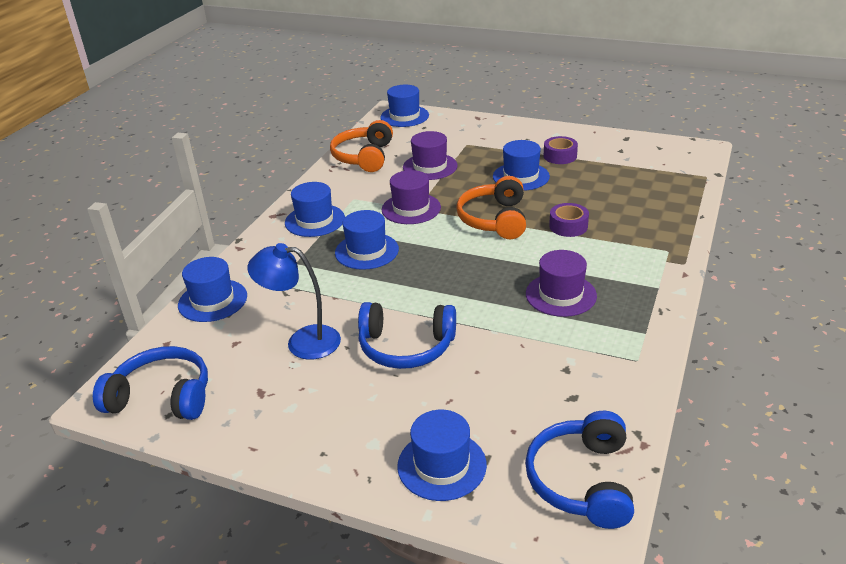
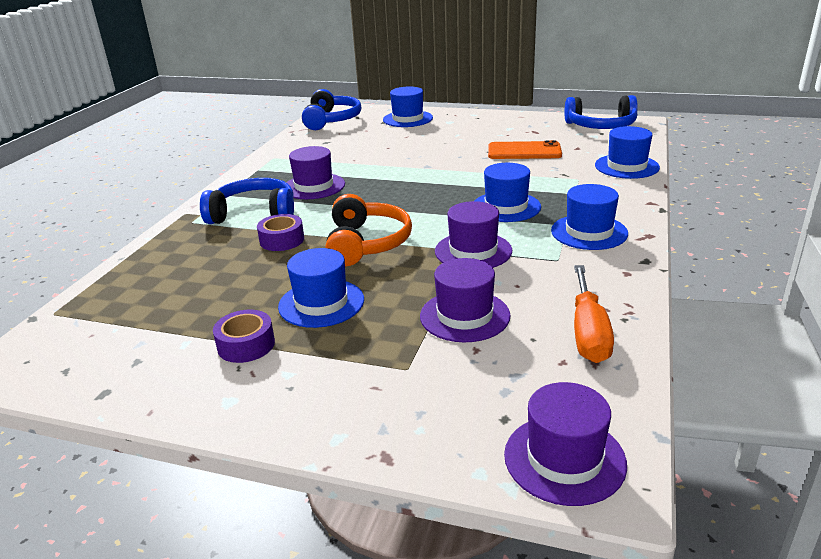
camera: 175 degrees right, 5 degrees down
blue lamp [247,243,341,360] -> orange phone [488,140,562,159]
orange headphones [330,120,393,172] -> orange screwdriver [574,265,614,363]
blue headphones [358,302,456,369] -> blue headphones moved to [200,178,294,224]
blue hat [380,85,429,127] -> purple hat [504,382,627,506]

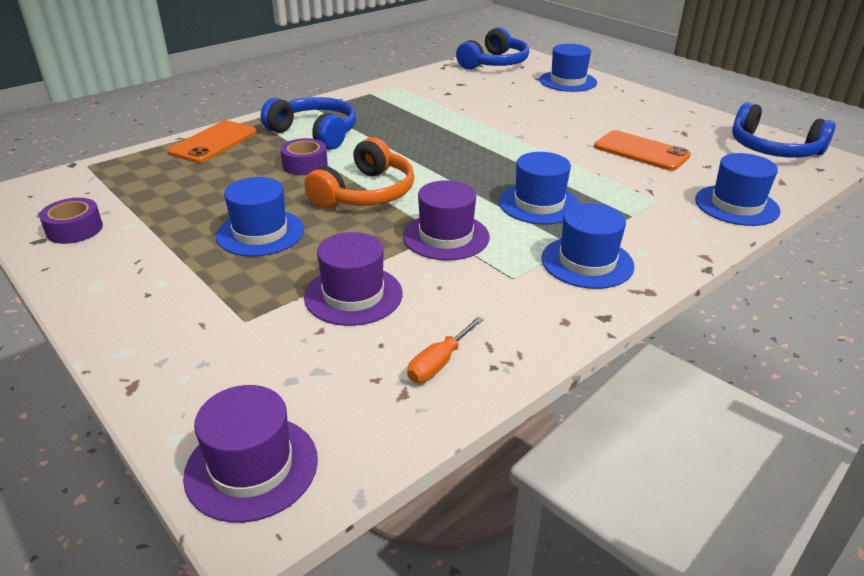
camera: 30 degrees right, 5 degrees up
purple tape [213,310,275,363] -> purple tape moved to [39,198,103,244]
purple hat [286,146,345,199] -> none
orange screwdriver [574,265,614,363] -> orange screwdriver [407,316,484,383], size x0.61
none -> orange phone [168,121,257,163]

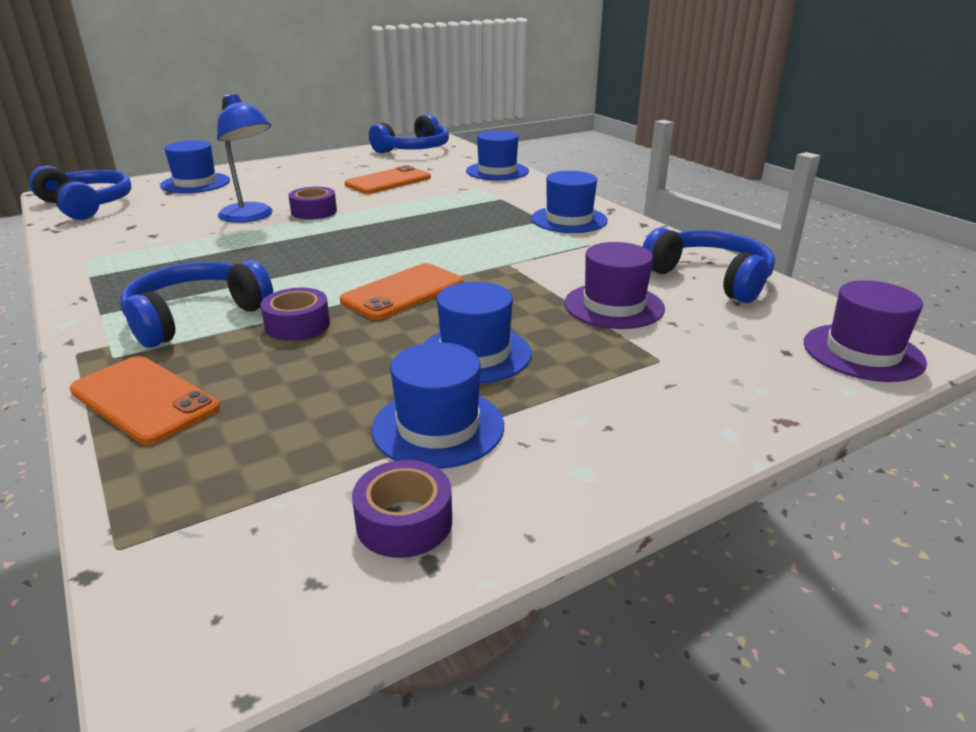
camera: 80 degrees left, 5 degrees down
orange headphones [304,137,414,209] -> orange phone [340,263,463,320]
purple hat [403,180,490,260] -> none
orange screwdriver [407,316,484,383] -> blue headphones [643,227,775,303]
blue hat [499,152,580,225] -> blue hat moved to [372,342,504,469]
none -> blue lamp [217,94,273,223]
none -> purple tape [289,187,337,220]

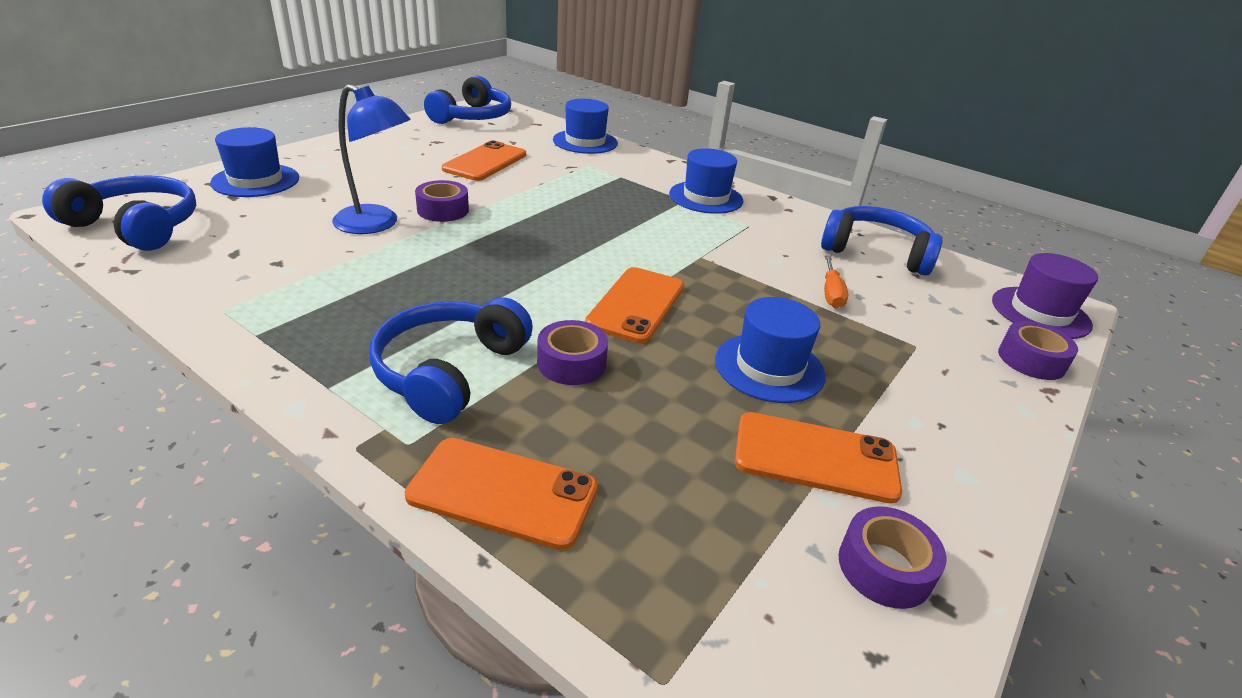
camera: 25 degrees left, 5 degrees up
blue hat [372,342,504,469] -> orange phone [735,412,902,504]
purple hat [564,242,665,329] -> orange screwdriver [824,255,849,308]
none -> purple tape [998,321,1078,380]

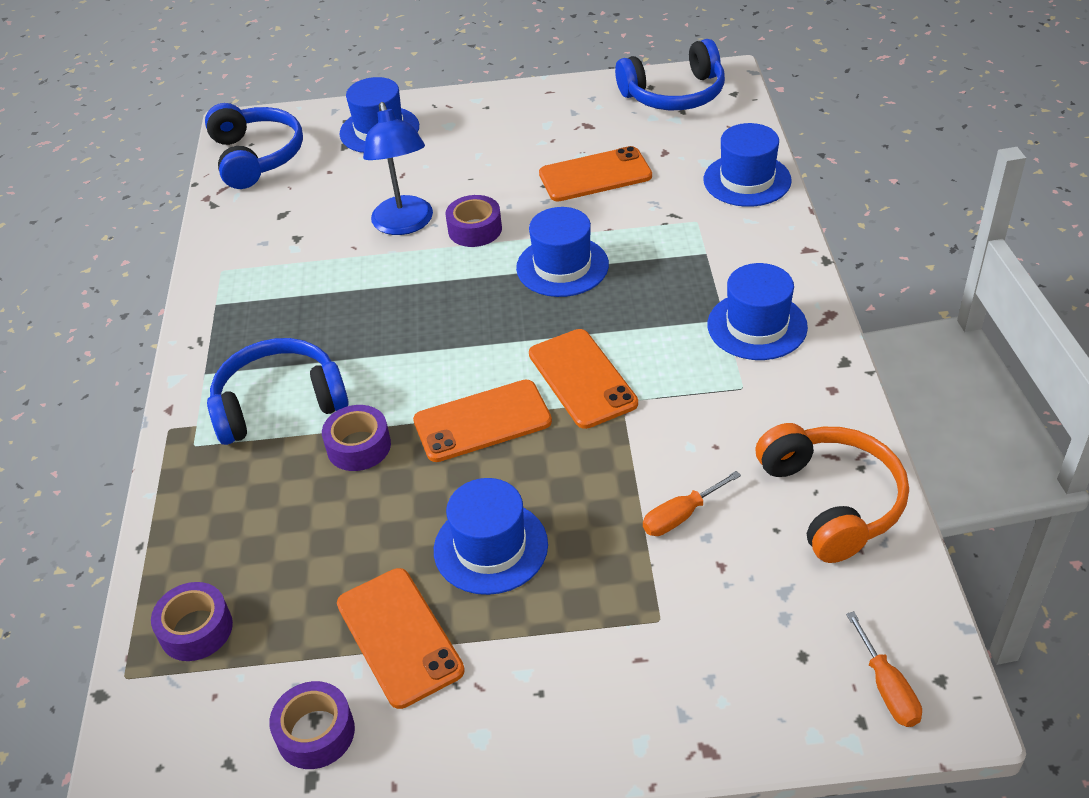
camera: 55 degrees right, 10 degrees up
orange phone [405,438,598,550] -> orange phone moved to [529,329,638,429]
blue headphones [821,206,943,276] -> orange headphones [755,423,909,563]
purple hat [992,253,1098,339] -> orange screwdriver [846,611,922,727]
purple tape [998,321,1078,380] -> purple tape moved to [151,582,233,661]
none -> blue hat [516,207,609,297]

